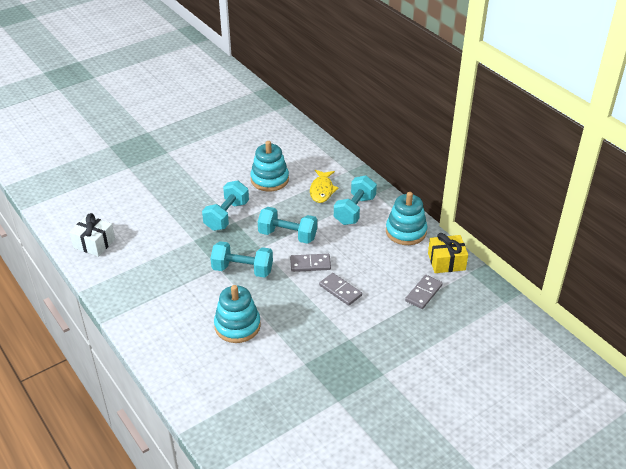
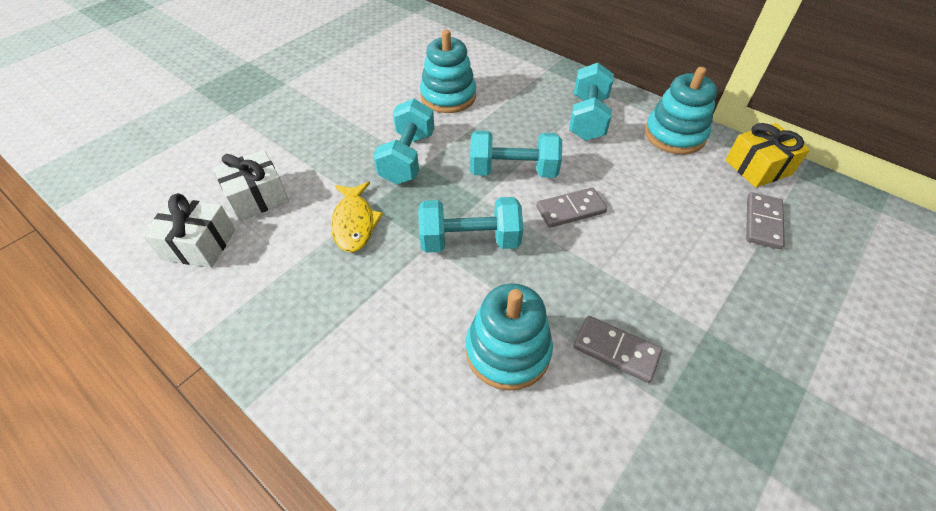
camera: 15 degrees left, 10 degrees up
yellow fish [310,170,339,203] -> yellow fish moved to [331,182,383,252]
grey domino [319,273,362,306] -> grey domino moved to [573,316,662,383]
none -> white gift [213,150,289,221]

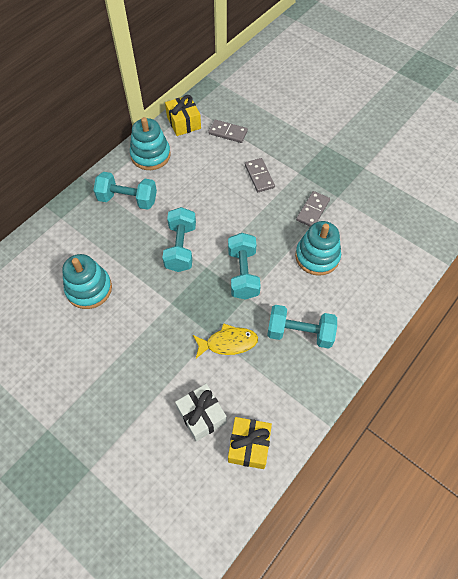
camera: 90 degrees left, 10 degrees up
white gift [142,193,235,268] -> yellow gift [228,417,272,469]
turquoise dumbbell [373,98,434,185] -> turquoise dumbbell moved to [267,305,337,349]
grey domino [536,188,607,228] -> grey domino moved to [245,158,275,192]

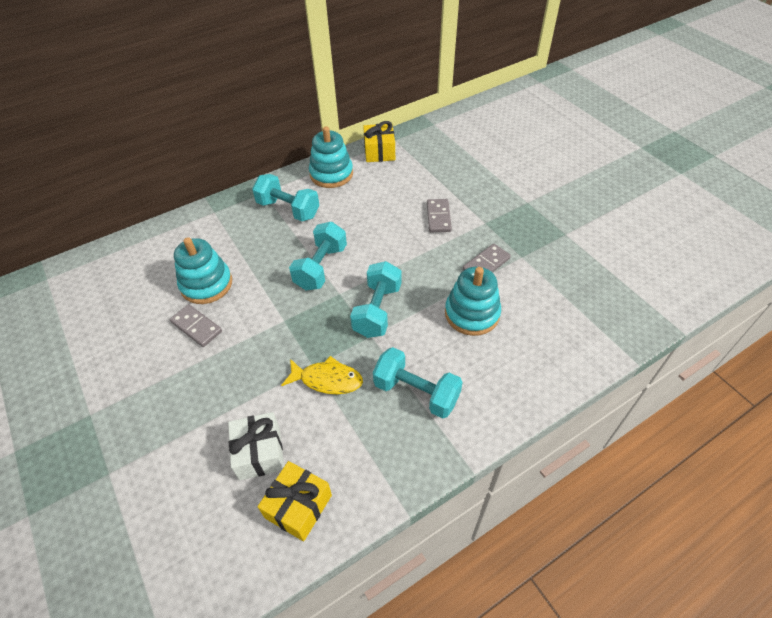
camera: 20 degrees right, 10 degrees down
grey domino [208,119,248,143] -> grey domino moved to [170,304,222,347]

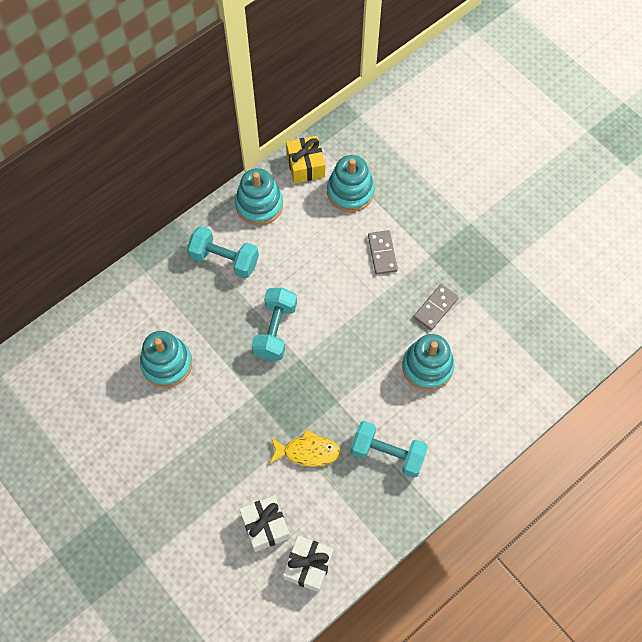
camera: 10 degrees left, 15 degrees up
grey domino [170,304,222,347] -> none
yellow gift [258,461,332,541] -> white gift [283,535,334,593]
turquoise dumbbell [350,261,401,338] -> none
none -> turquoise stacking toy [327,155,375,212]

